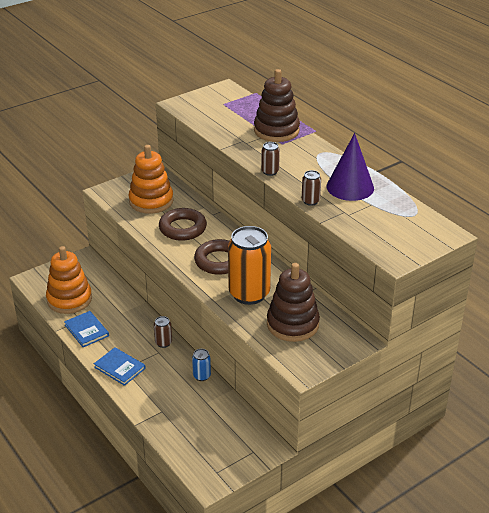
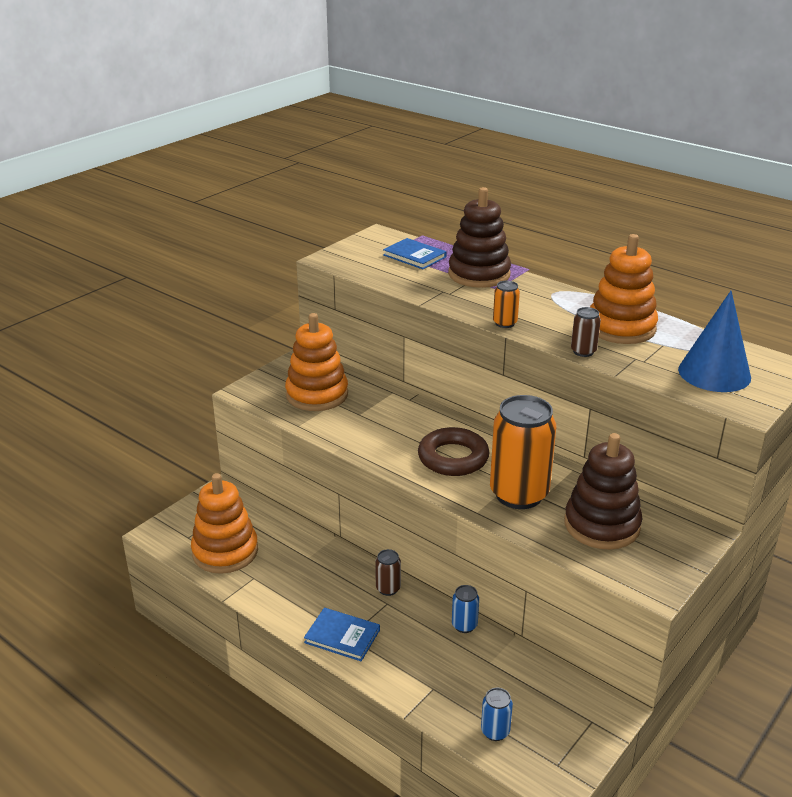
camera: 15 degrees left, 5 degrees down
blue book [64,311,109,347] -> blue book moved to [383,238,446,269]
brown ring [159,208,207,241] -> none
brown can [261,142,280,176] -> orange can [493,281,520,328]
purple cone [326,133,374,201] -> orange stacking toy [590,234,658,344]
none -> blue can [481,688,513,741]
none -> blue cone [678,291,751,392]

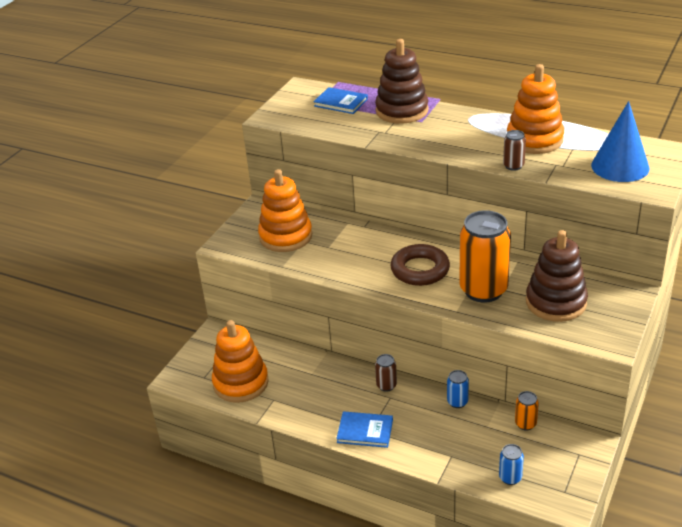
camera: 10 degrees left, 5 degrees up
orange can [493,281,520,328] -> orange can moved to [515,391,539,430]

